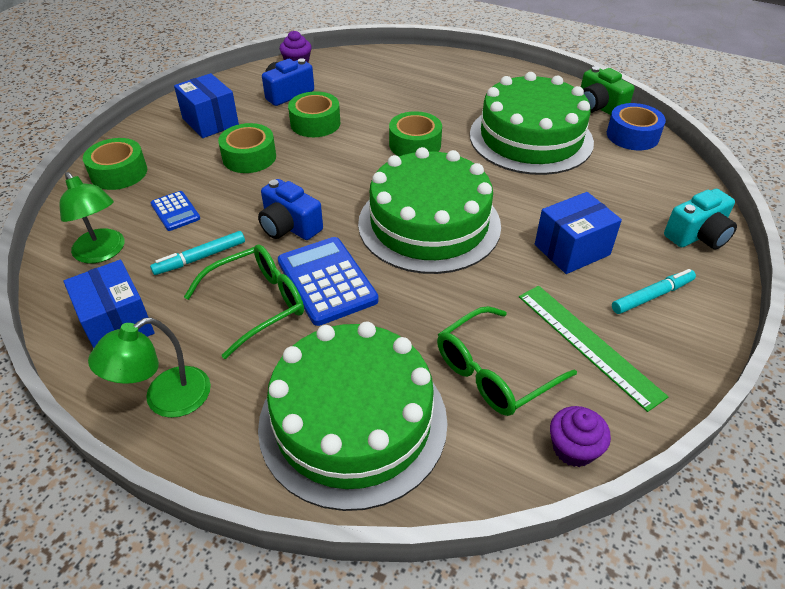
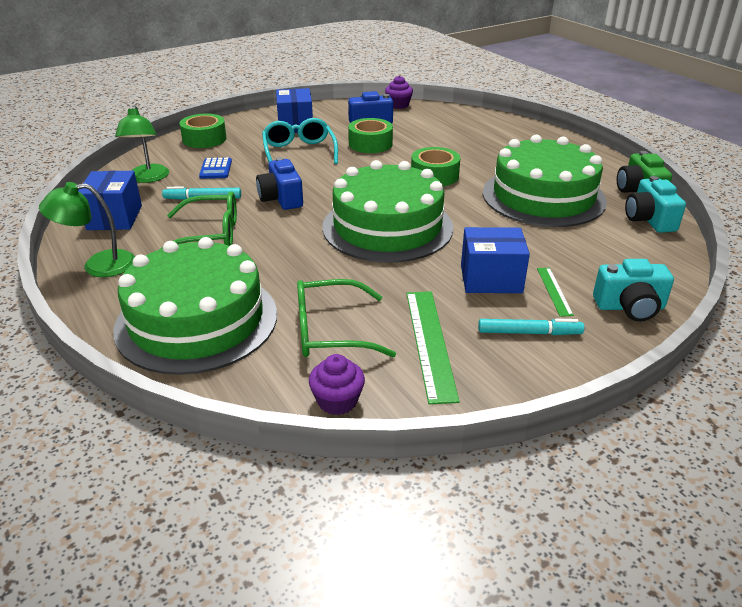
camera: 30 degrees right, 10 degrees down
green tape [218,123,276,173] -> turquoise glasses [262,118,338,164]
blue calculator [278,237,378,326] -> none
blue tape [607,103,666,150] -> turquoise camera [625,176,686,233]
none -> green ruler [537,268,574,317]

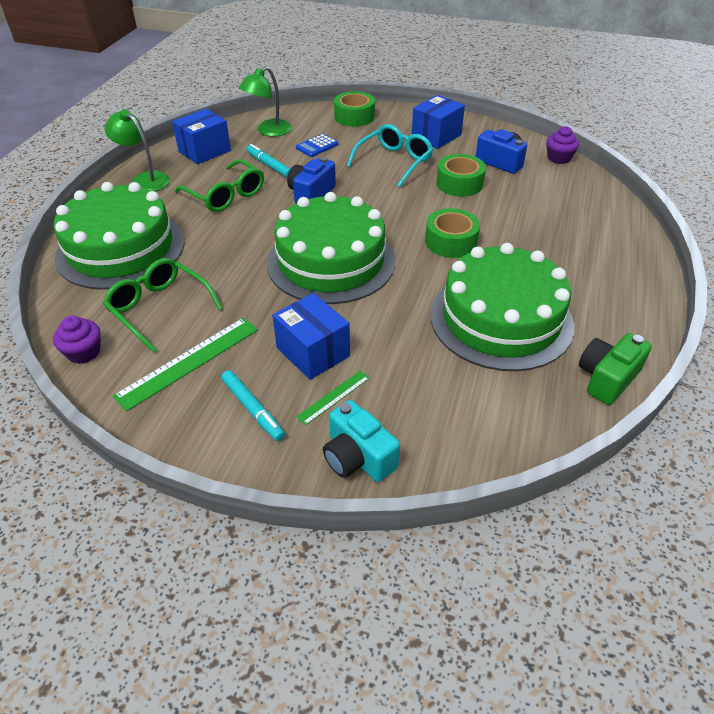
camera: 50 degrees right, 10 degrees up
turquoise camera [625,176,686,233] -> none

